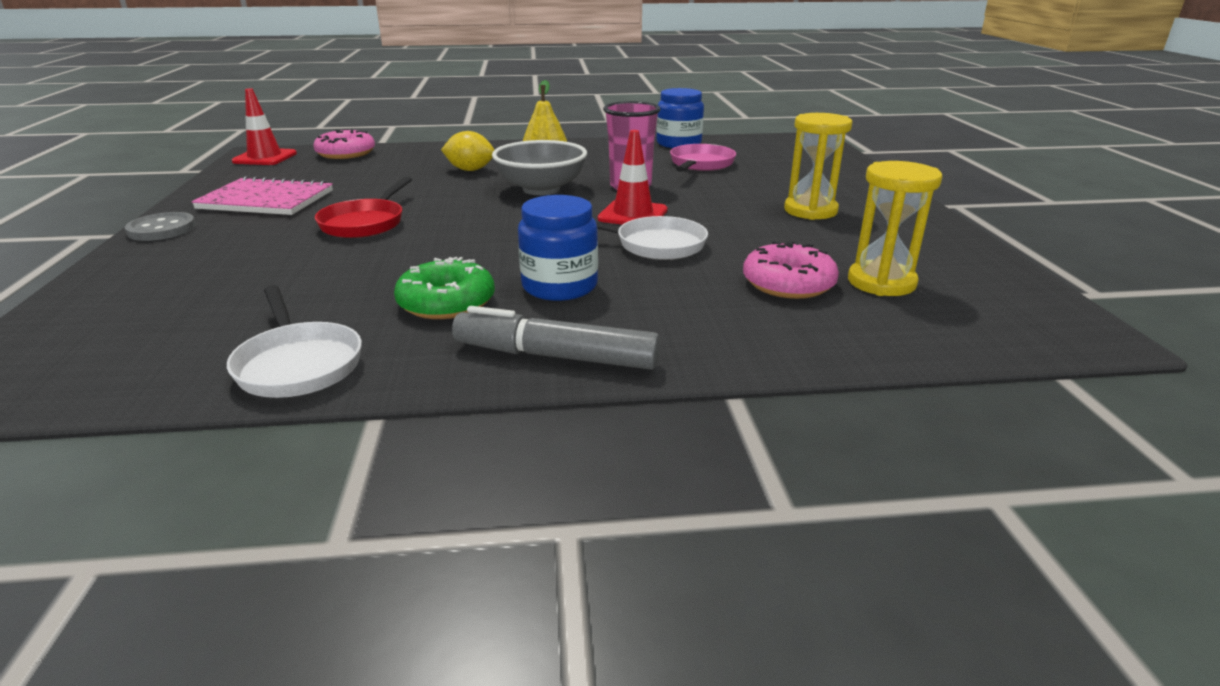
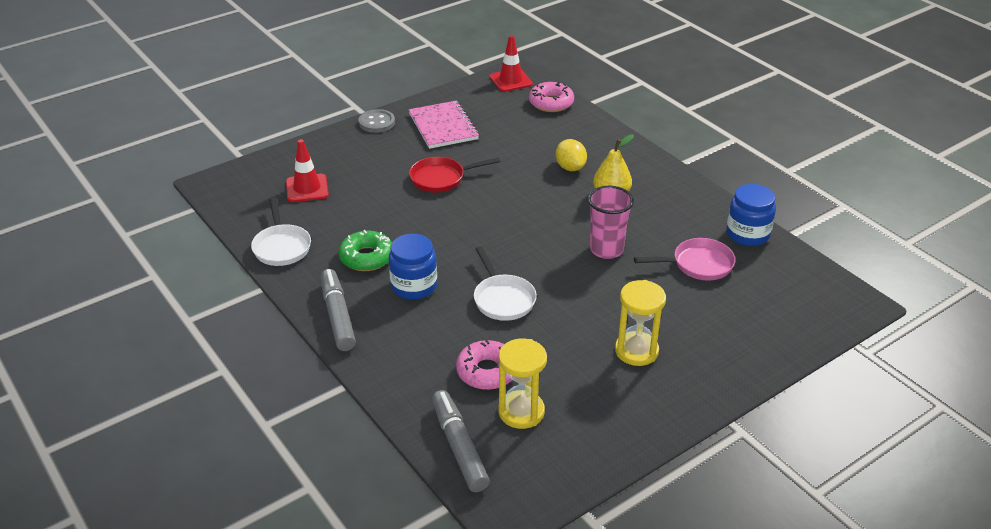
camera: 60 degrees right, 10 degrees up
white pan [227,285,362,398] -> white pan turned 45 degrees counterclockwise [251,198,311,266]
grey bowl [492,140,587,195] -> none
red traffic cone [598,130,668,225] -> red traffic cone moved to [286,139,329,202]
none -> grey marker [432,390,490,492]

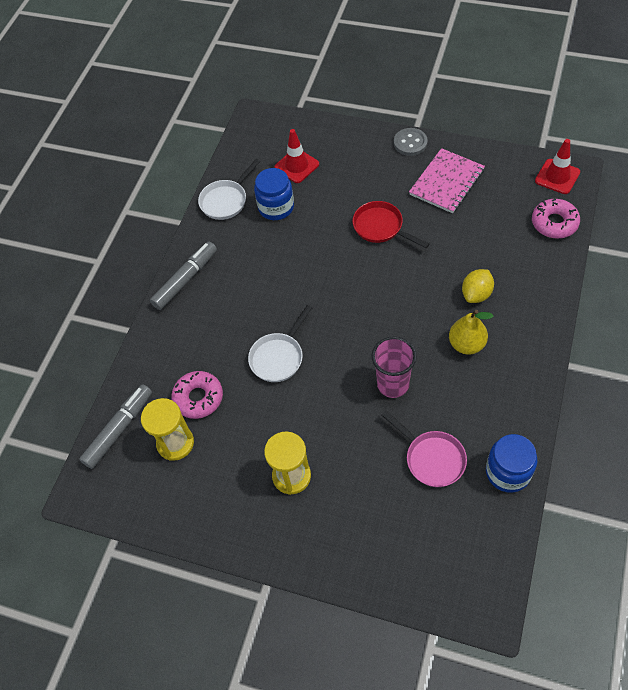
camera: 60 degrees right, 20 degrees up
green donut [338,230,392,271] -> none
blue jar [389,234,437,300] -> blue jar moved to [254,168,294,220]

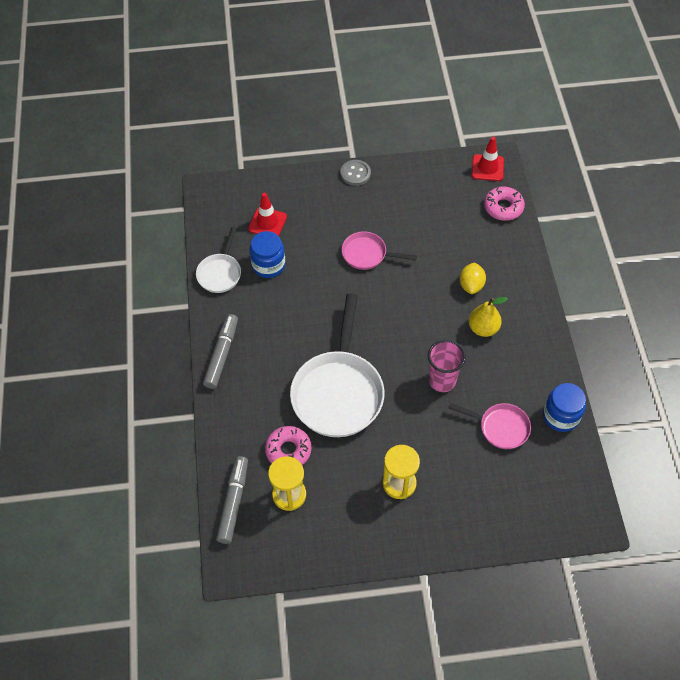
camera: 30 degrees left, 0 degrees up
white pan [248,305,312,382] -> white pan [290,294,385,437], size x1.92
red pan [353,201,430,248] -> pink pan [342,232,417,270]
pink notebook [409,148,485,213] -> none

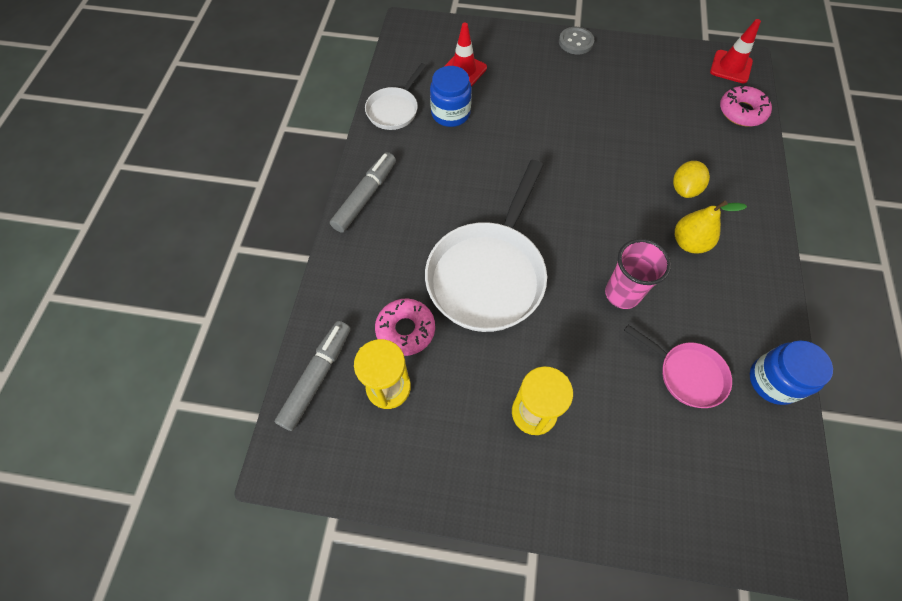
camera: 15 degrees right, 5 degrees up
pink pan [342,232,417,270] -> none

